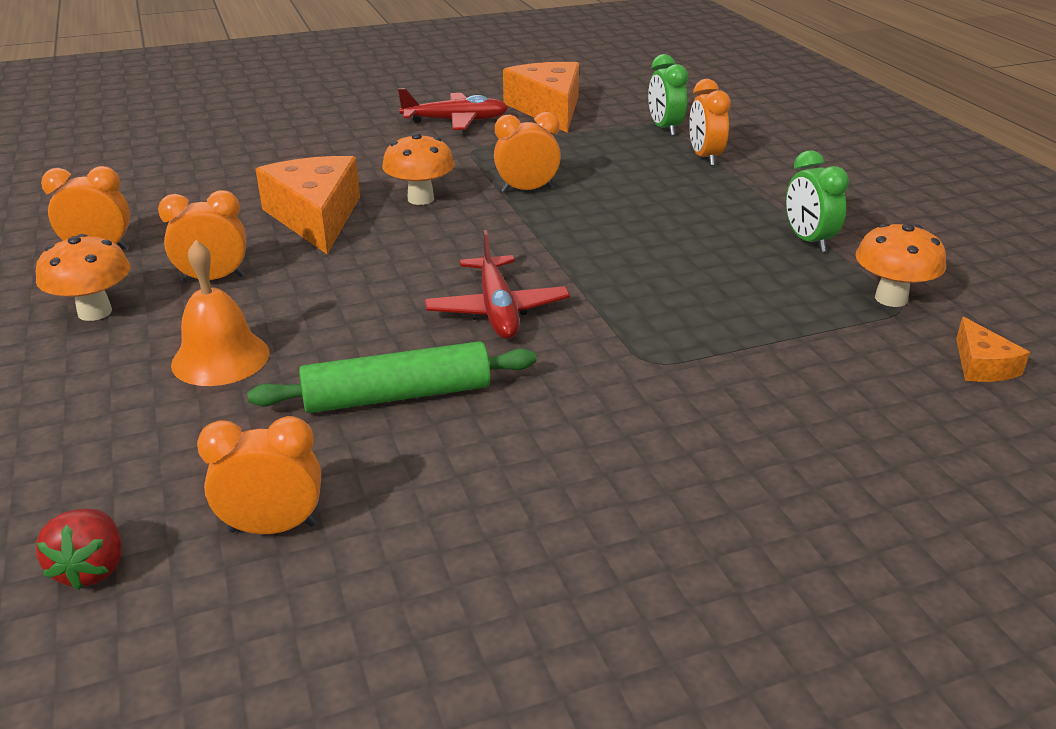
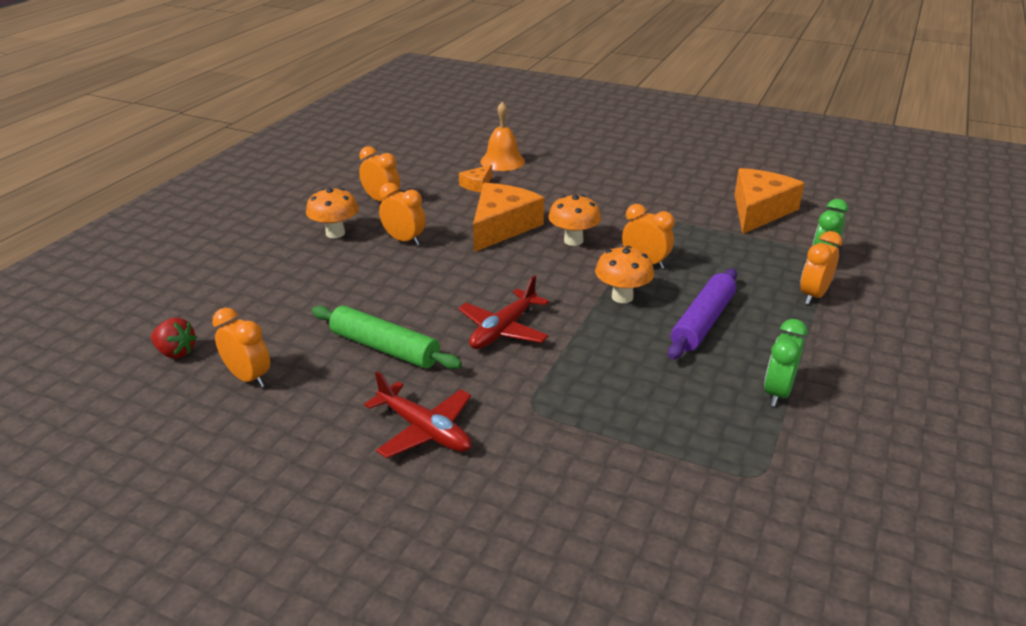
camera: 45 degrees right, 0 degrees up
red strawberry [36,508,122,590] -> red strawberry turned 105 degrees counterclockwise [151,318,197,359]
orange bell [171,240,270,386] -> orange bell moved to [480,102,525,171]
red plane [398,88,508,130] -> red plane moved to [364,371,472,458]
orange mushroom [856,223,946,307] -> orange mushroom moved to [595,246,654,303]
orange cheese [956,317,1030,382] -> orange cheese moved to [459,164,492,192]
none -> purple rolling pin [668,269,737,359]

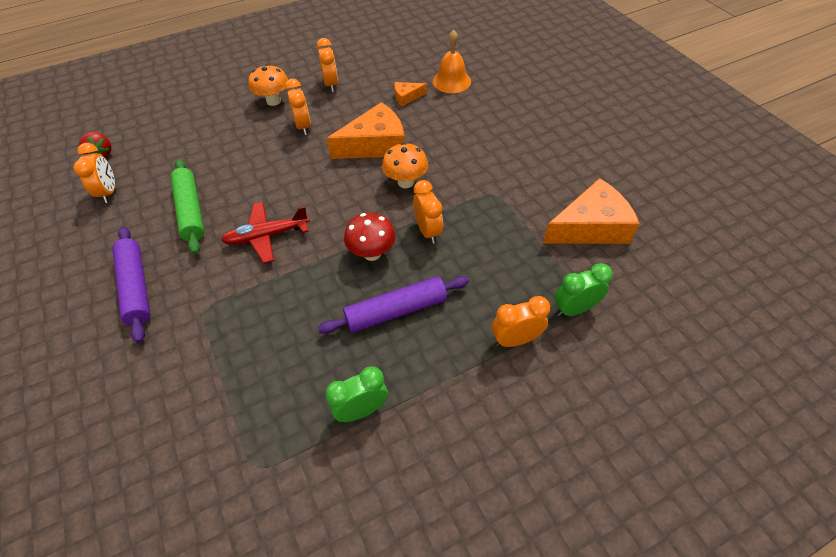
camera: 40 degrees right, 20 degrees up
red plane [364,371,472,458] -> purple rolling pin [112,227,150,343]
orange mushroom [595,246,654,303] -> red mushroom [344,213,396,261]

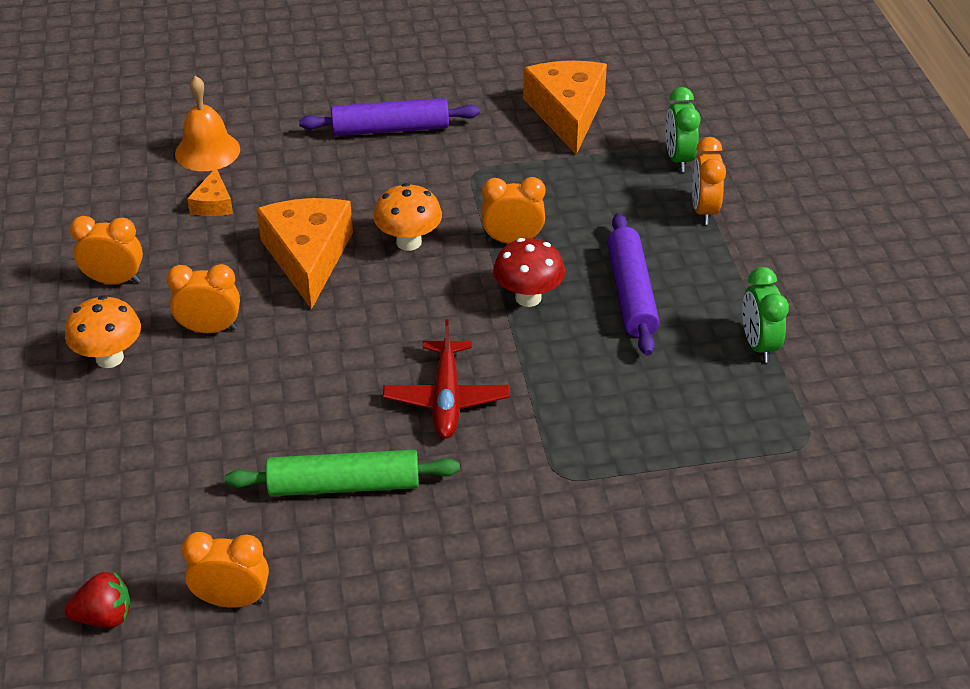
camera: 75 degrees left, 10 degrees down
purple rolling pin [112,227,150,343] -> purple rolling pin moved to [299,98,480,136]

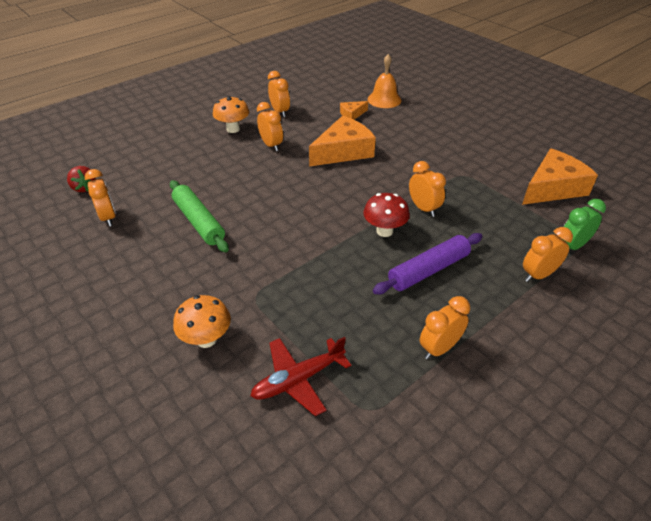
camera: 60 degrees right, 0 degrees up
purple rolling pin [299,98,480,136] -> none
orange mushroom [373,183,442,251] -> orange mushroom moved to [173,295,231,348]
red plane [383,319,510,439] -> red plane moved to [251,337,351,416]
green clock [742,267,789,363] -> orange clock [420,296,470,359]

